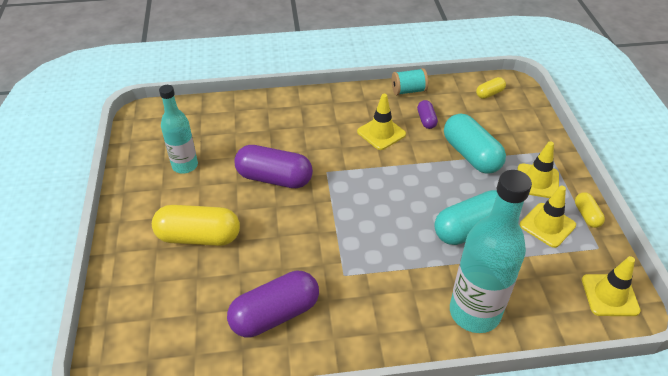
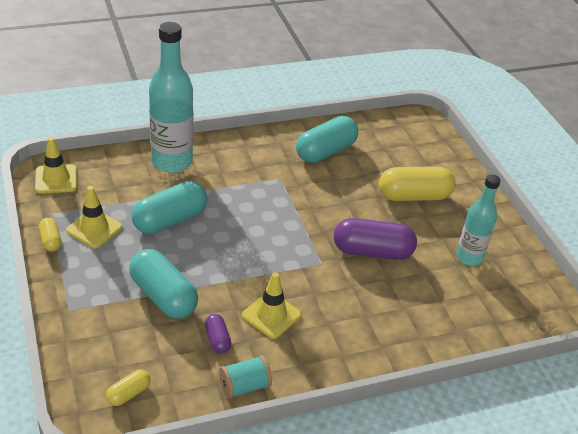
camera: 165 degrees right, 5 degrees down
purple capsule [227,271,319,337] -> turquoise capsule [296,116,358,163]
yellow traffic cone [517,142,559,198] -> none

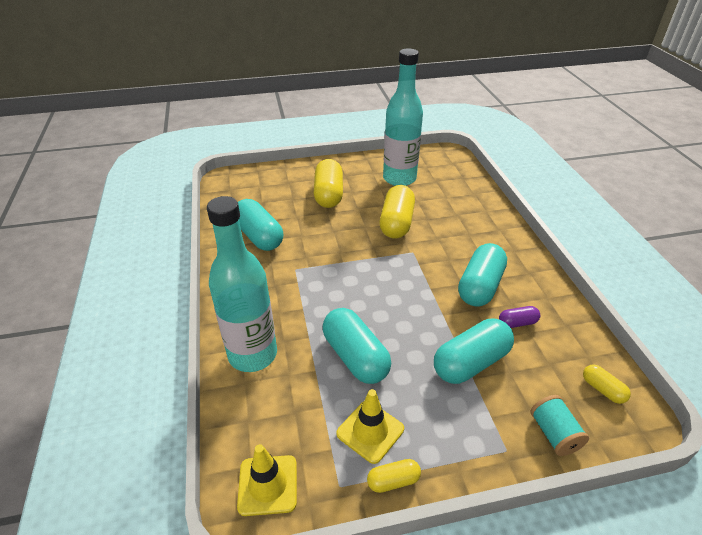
camera: 80 degrees left, 0 degrees up
turquoise spool [219,355,272,399] -> turquoise spool moved to [531,395,589,456]
yellow traffic cone [242,272,301,339] -> turquoise capsule [458,243,507,306]
purple capsule [334,218,417,260] -> yellow capsule [380,185,415,238]
turquoise bottle [456,174,501,265] -> turquoise bottle [383,48,423,186], size x1.62

